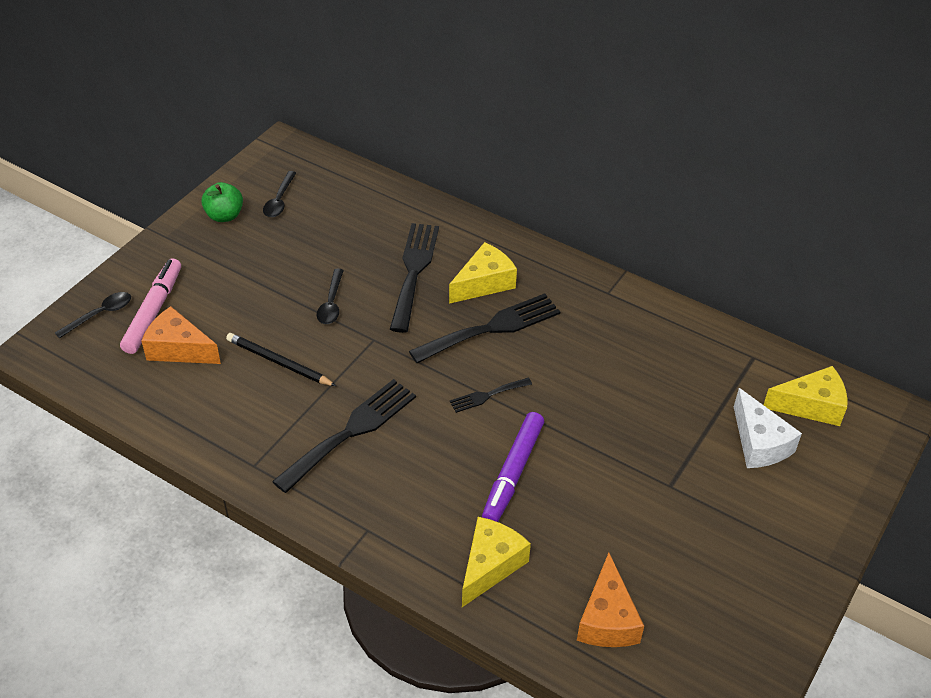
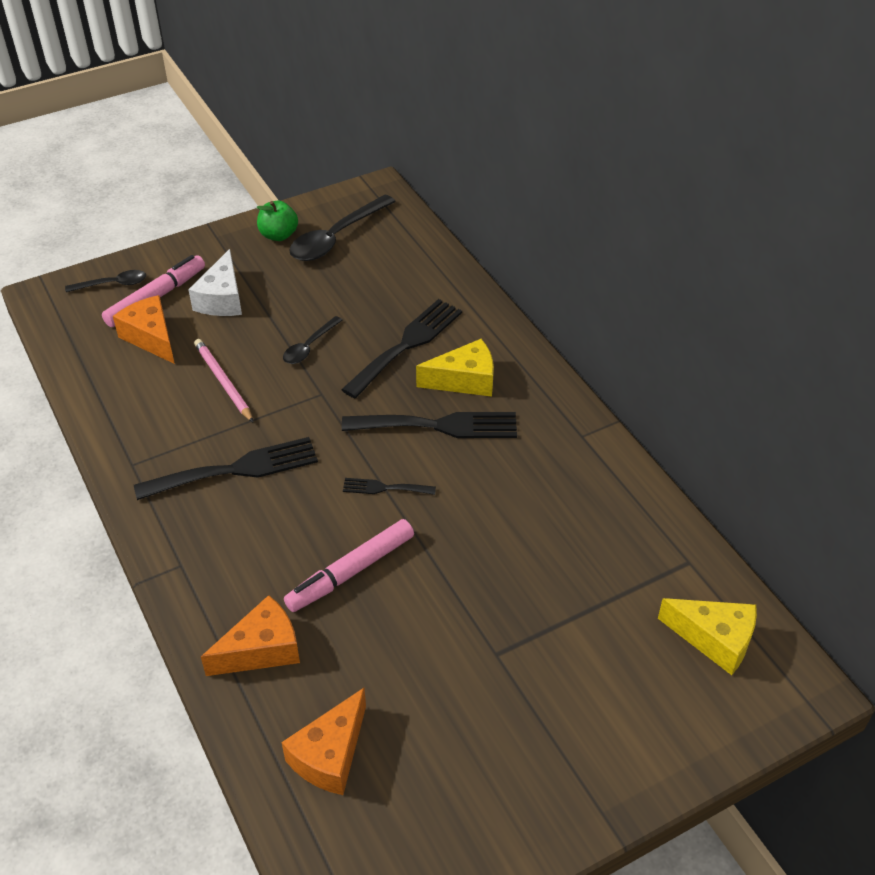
camera: 30 degrees right, 0 degrees up
black pencil [226,333,336,386] -> pink pencil [194,339,254,423]
black spoon [263,171,296,217] -> black spoon [289,194,396,261], size x1.81
yellow cheese [462,517,531,607] -> orange cheese [201,595,300,676]
purple marker [482,412,544,522] -> pink marker [284,519,414,612]
white cheese [734,388,802,468] -> white cheese moved to [188,249,242,316]

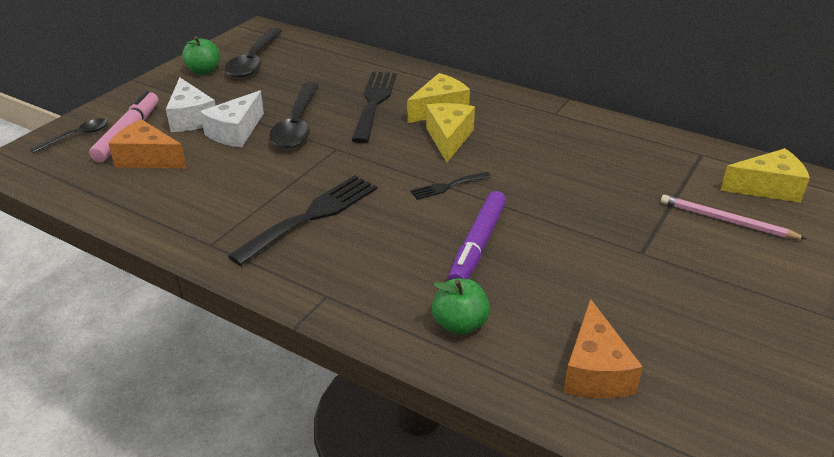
camera: 30 degrees left, 10 degrees down
pink pencil [194,339,254,423] -> pink pencil moved to [661,195,807,239]
orange cheese [201,595,300,676] -> green apple [432,278,490,335]
black spoon [283,316,343,364] -> black spoon [269,82,318,148], size x1.81
pink marker [284,519,414,612] -> purple marker [448,191,506,280]
black fork [342,412,517,438] -> yellow cheese [426,103,475,163]
none -> white cheese [200,90,264,147]

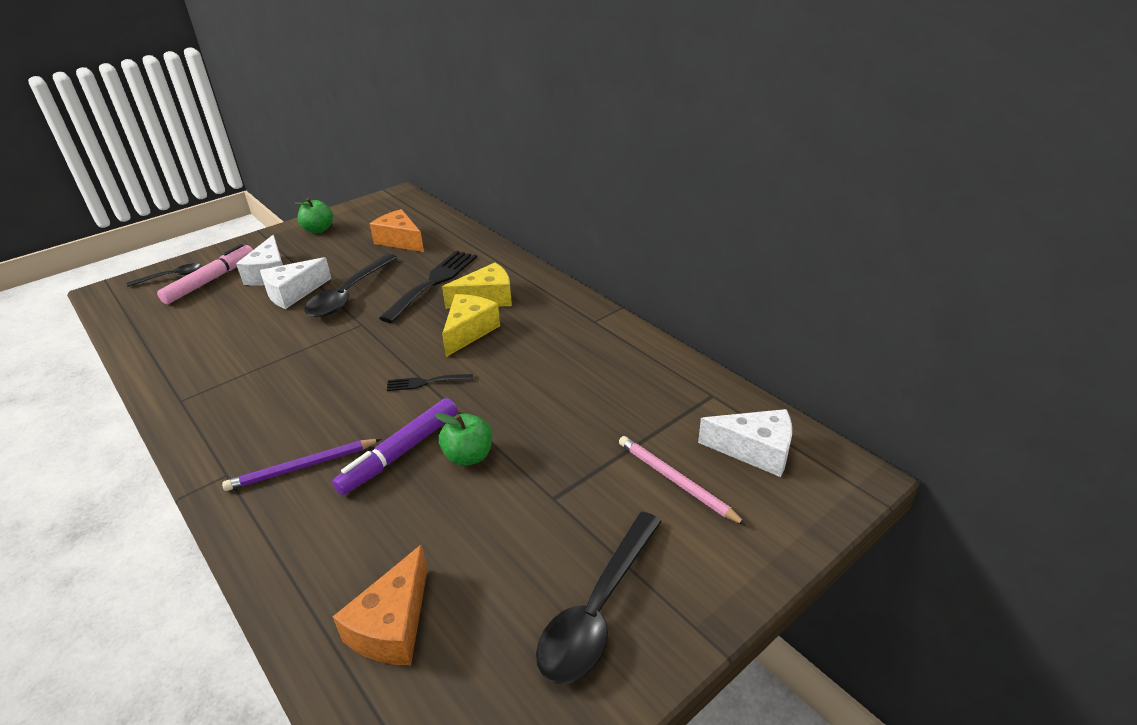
camera: 20 degrees right, 0 degrees up
orange cheese [108,119,187,169] -> orange cheese moved to [370,209,424,252]
black spoon [225,28,283,78] -> black spoon moved to [536,512,662,684]
black fork [228,175,377,266] -> none
green apple [432,278,490,335] -> green apple moved to [435,413,492,466]
yellow cheese [720,148,810,203] -> white cheese [698,409,792,477]
none -> purple pencil [222,439,381,491]

